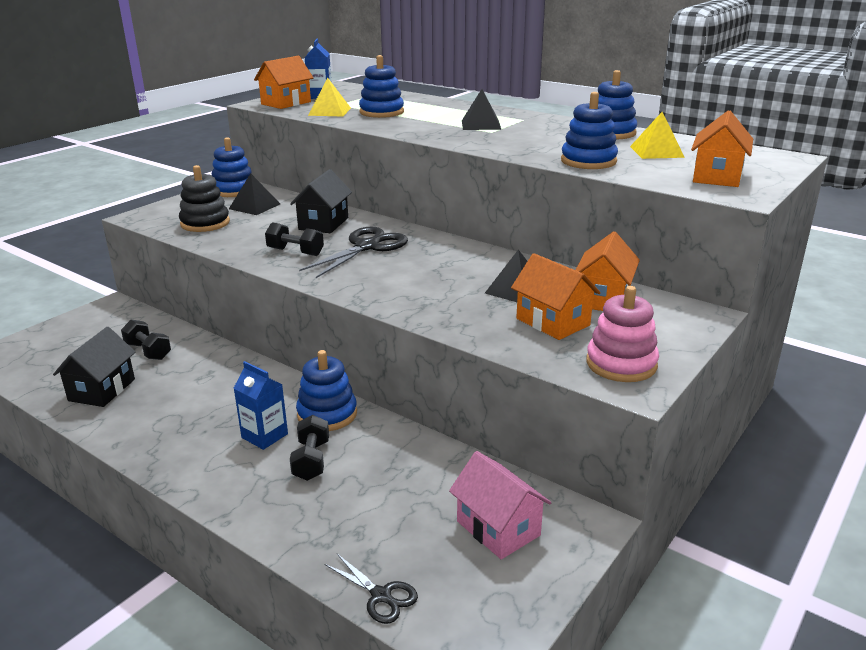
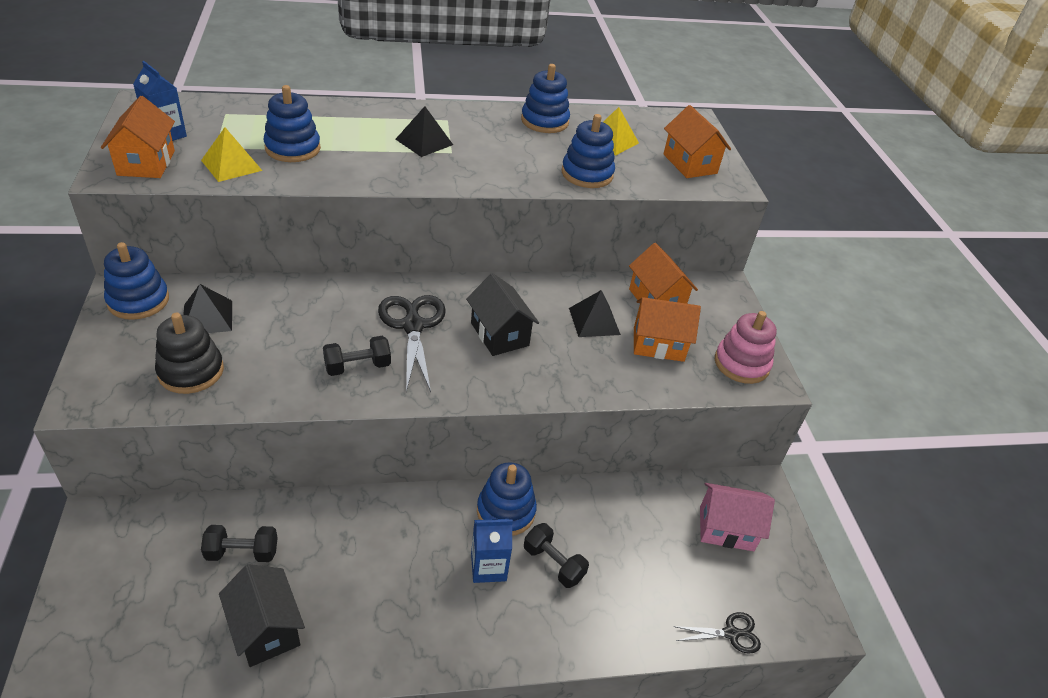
camera: 50 degrees left, 15 degrees up
black house [290,169,352,233] -> black house moved to [466,273,539,356]

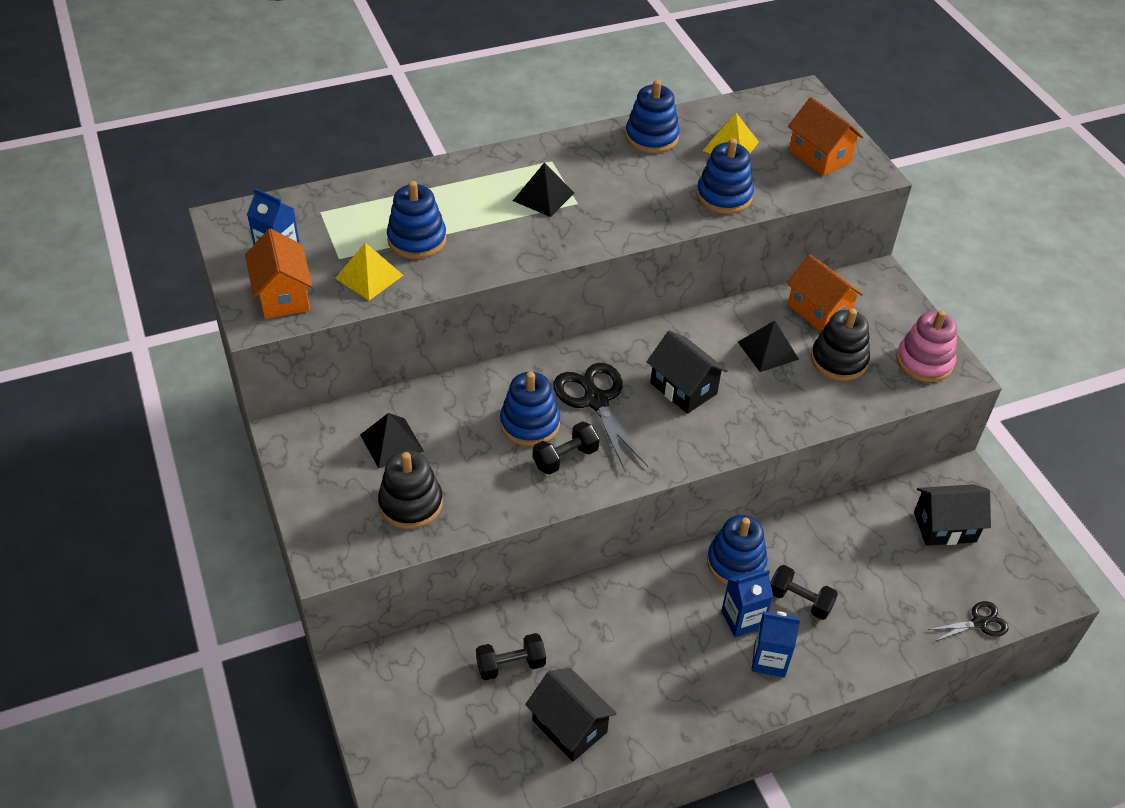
camera: 10 degrees left, 5 degrees up
blue stacking toy [104,242,169,320] -> blue stacking toy moved to [500,372,560,446]
orange house [634,297,701,362] -> black stacking toy [811,309,870,381]
pink house [700,483,775,551] -> black house [914,484,991,546]
none -> blue carton [752,611,800,677]

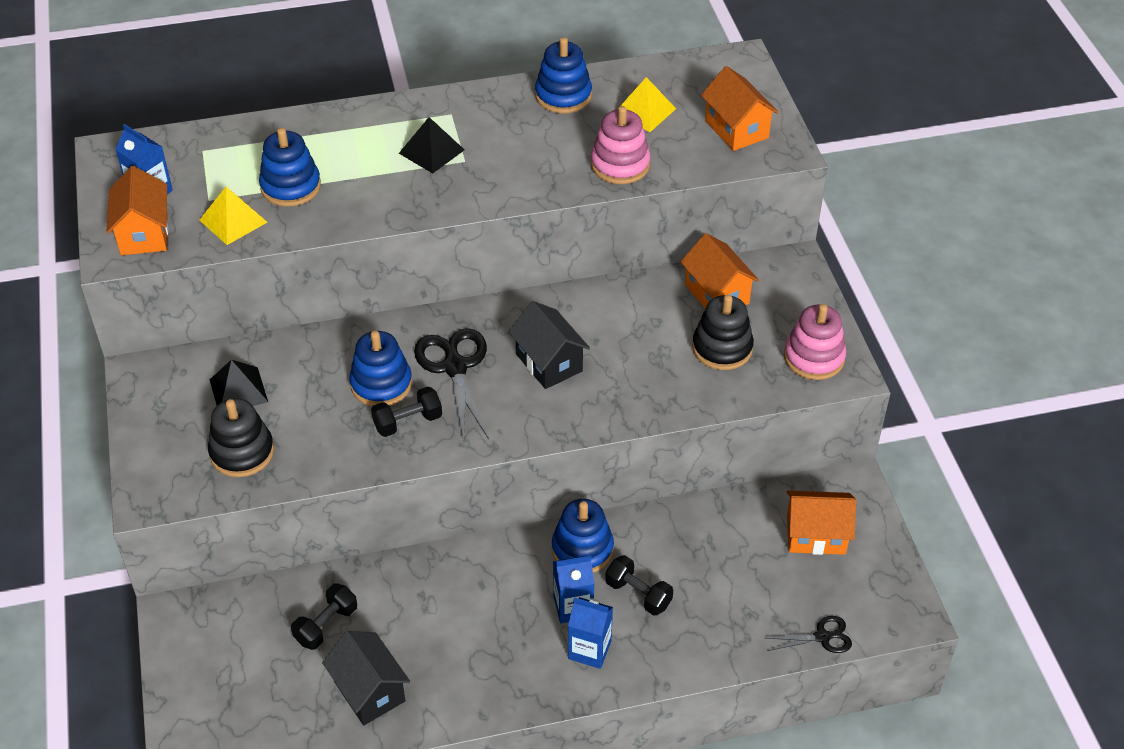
camera: 10 degrees right, 0 degrees up
black dumbbell [476,633,546,680] -> black dumbbell turned 45 degrees counterclockwise [291,583,357,650]
blue stacking toy [696,138,754,214] -> pink stacking toy [591,106,651,184]
black pyramid [738,320,799,372] -> none
black house [914,484,991,546] -> orange house [787,491,856,555]

